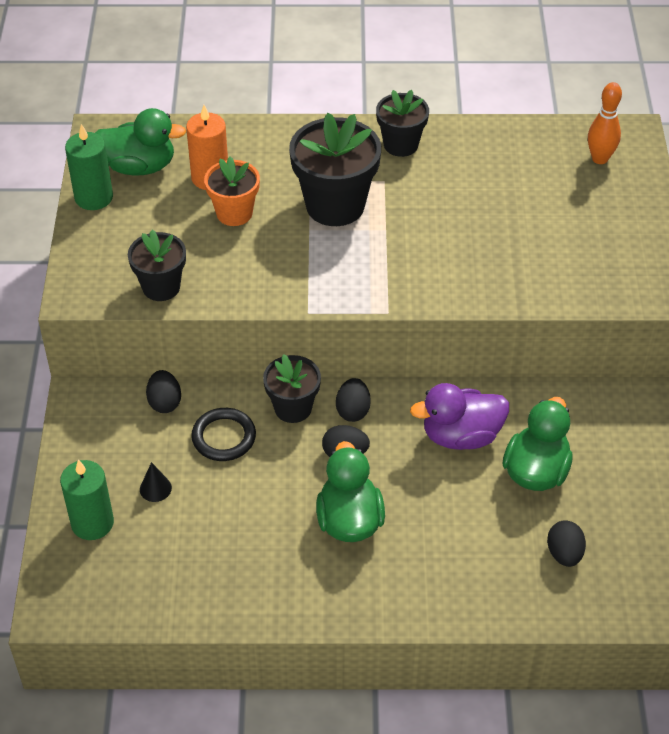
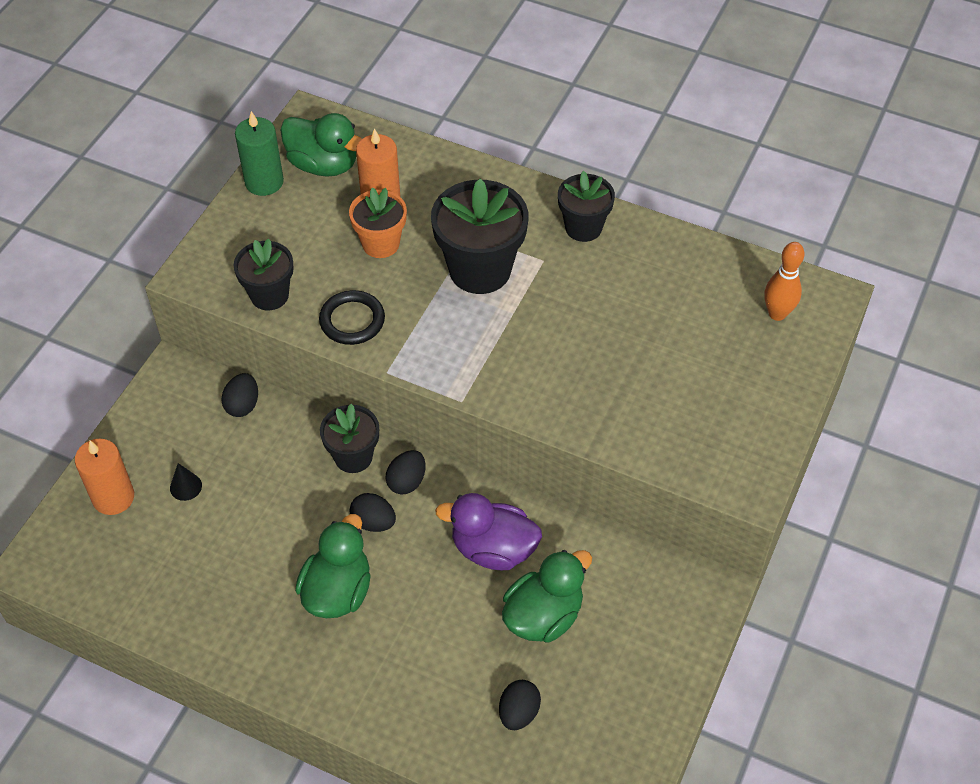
camera: 25 degrees right, 5 degrees up
green candle [60,460,114,540] -> orange candle [75,439,134,515]
black ring [191,408,256,461] -> black ring moved to [319,290,385,345]

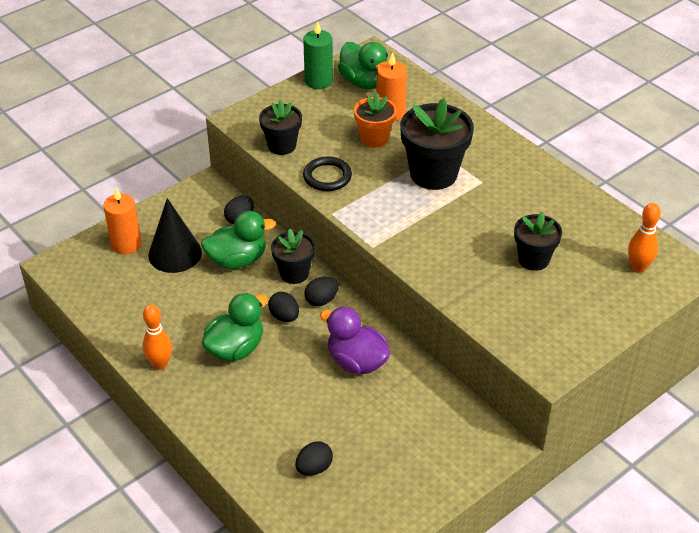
camera: 25 degrees right, 10 degrees down
black cone [170,463,202,501] -> black cone [148,198,202,273], size x2.29
green duck [502,550,592,643] -> green duck moved to [201,211,276,269]
black flower pot [558,171,615,242] -> black flower pot moved to [514,211,562,271]
none -> orange bowling pin [143,305,172,370]

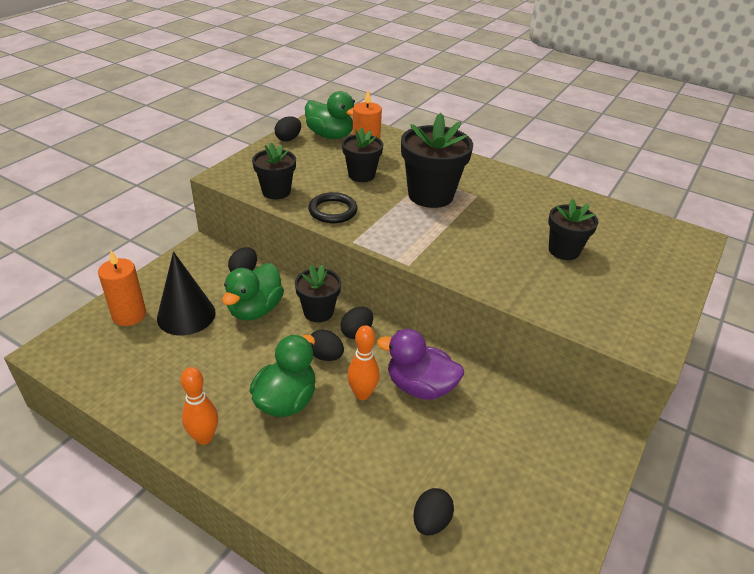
camera: 20 degrees left, 5 degrees down
green duck [201,211,276,269] -> green duck turned 150 degrees clockwise [222,263,284,321]
green candle [303,21,333,89] -> black egg [275,116,301,142]
orange flower pot [354,93,397,148] -> black flower pot [342,128,383,182]
orange bowling pin [628,203,661,273] -> orange bowling pin moved to [347,325,379,400]

